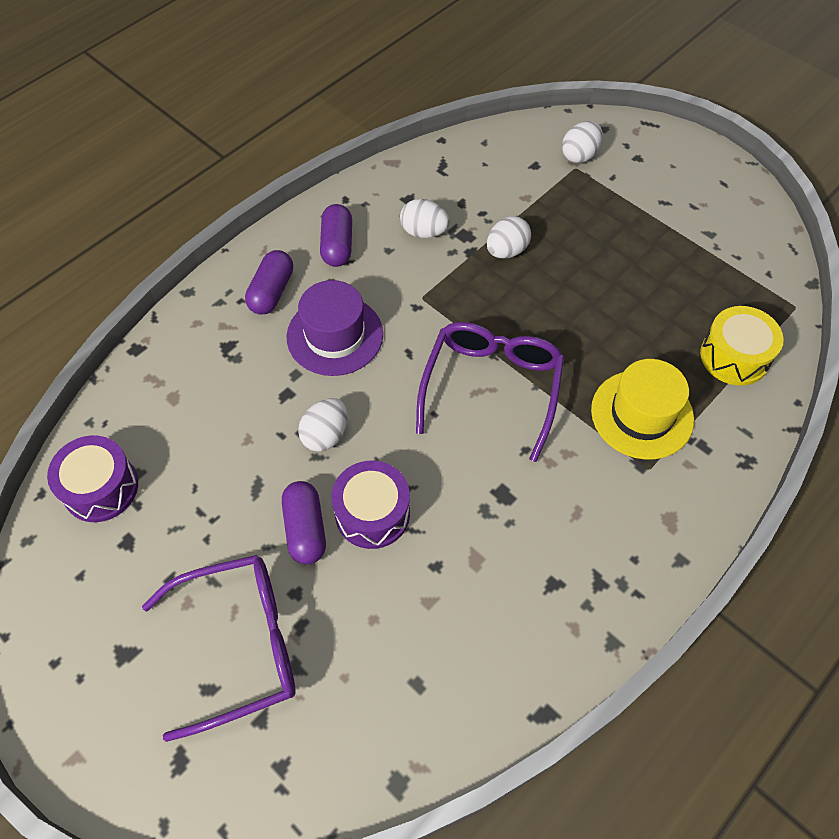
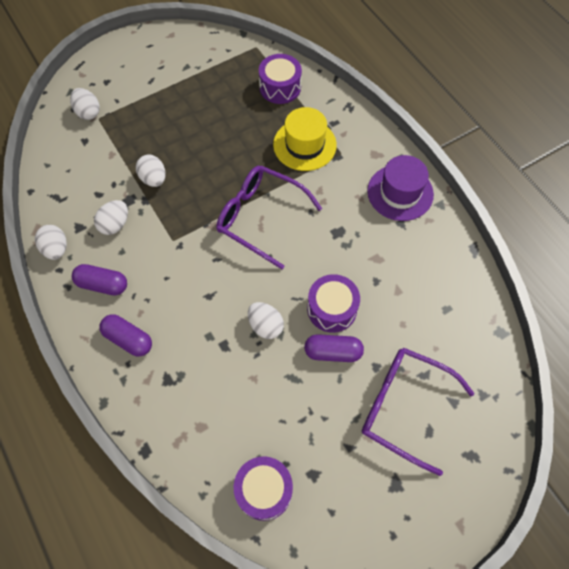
camera: 75 degrees left, 5 degrees up
purple glasses [142,555,296,742] -> purple glasses turned 60 degrees counterclockwise [362,347,475,476]
purple hat [287,280,383,376] -> purple hat moved to [367,155,434,221]
yellow drum [700,306,784,386] -> purple drum [259,54,302,104]
none -> white egg [35,225,67,260]

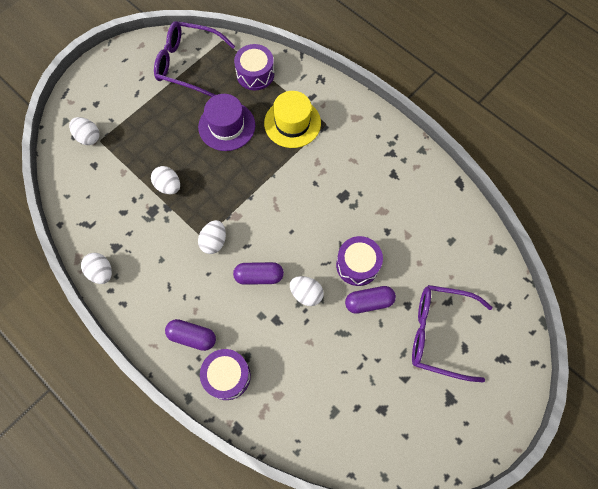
camera: 15 degrees left, 5 degrees up
purple capsule [72,264,127,295] -> purple capsule moved to [233,262,284,285]
white egg [94,200,128,235] -> white egg moved to [198,220,226,254]
purple glasses [216,166,322,269] -> purple glasses moved to [154,21,235,97]
purple drum [234,456,293,521] -> purple drum moved to [200,349,251,400]
purple hat [367,155,434,221] -> purple hat moved to [198,94,255,151]

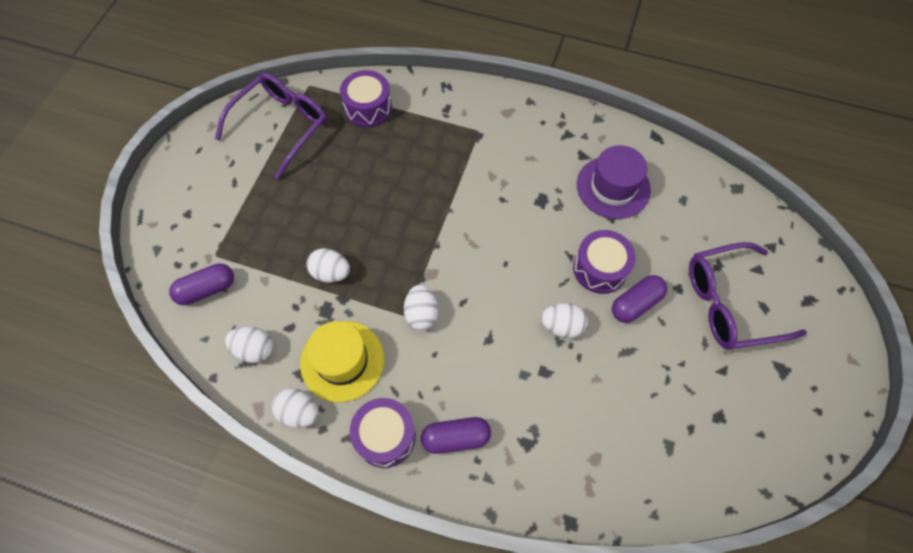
camera: 25 degrees left, 5 degrees down
white egg [69,117,100,145] -> white egg moved to [225,326,273,363]
purple glasses [154,21,235,97] -> purple glasses turned 135 degrees clockwise [215,73,327,180]
purple hat [198,94,255,151] -> purple hat moved to [577,145,651,219]
purple drum [200,349,251,400] -> purple drum moved to [350,398,416,468]
purple capsule [233,262,284,285] -> purple capsule moved to [169,264,234,305]
yellow hat [264,91,321,148] -> yellow hat moved to [300,321,384,402]

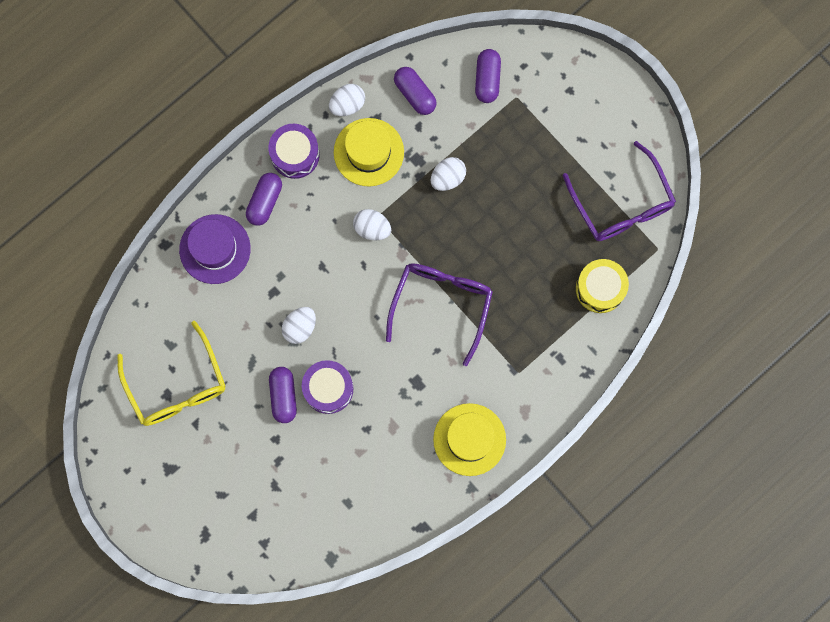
camera: 120 degrees right, 15 degrees up
white egg [225,326,273,363] -> purple capsule [394,67,437,115]
purple drum [340,70,392,128] -> yellow drum [576,259,629,313]
purple hat [577,145,651,219] -> purple hat moved to [179,214,251,284]
purple glasses [689,242,807,350] -> purple glasses moved to [386,263,493,366]
none -> yellow glasses [117,321,226,426]
none -> yellow hat [433,403,506,476]

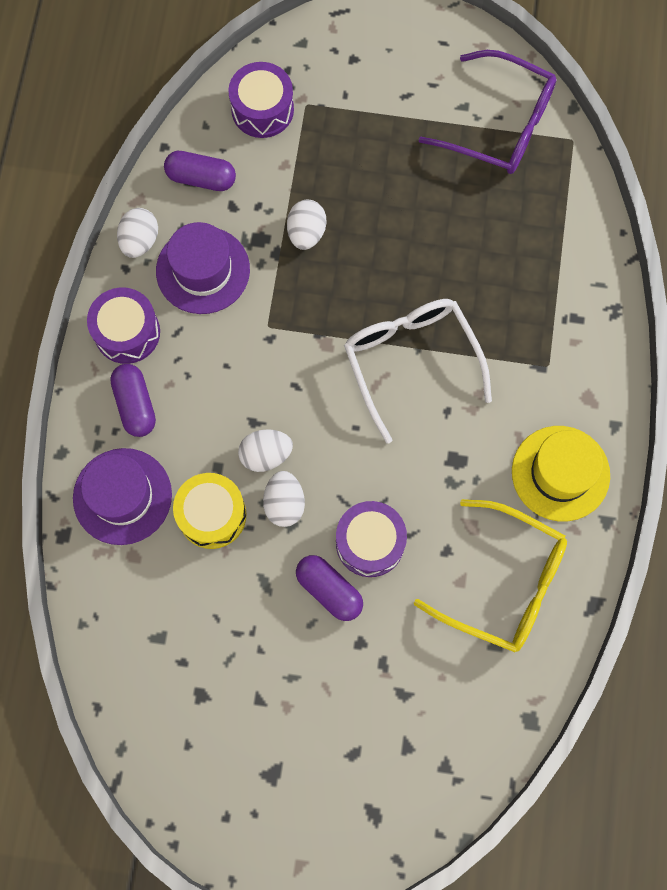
camera: 40 degrees left, 5 degrees down
yellow glasses [117,321,226,426] -> yellow glasses moved to [414,499,567,652]
yellow hat [334,118,404,186] -> purple hat [156,222,250,314]
white egg [353,209,391,240] -> white egg moved to [238,429,293,472]
purple glasses [386,263,493,366] -> white glasses [344,299,492,443]
purple capsule [475,49,501,103] -> purple drum [228,62,294,138]
yellow drum [576,259,629,313] -> yellow drum moved to [173,473,247,549]

